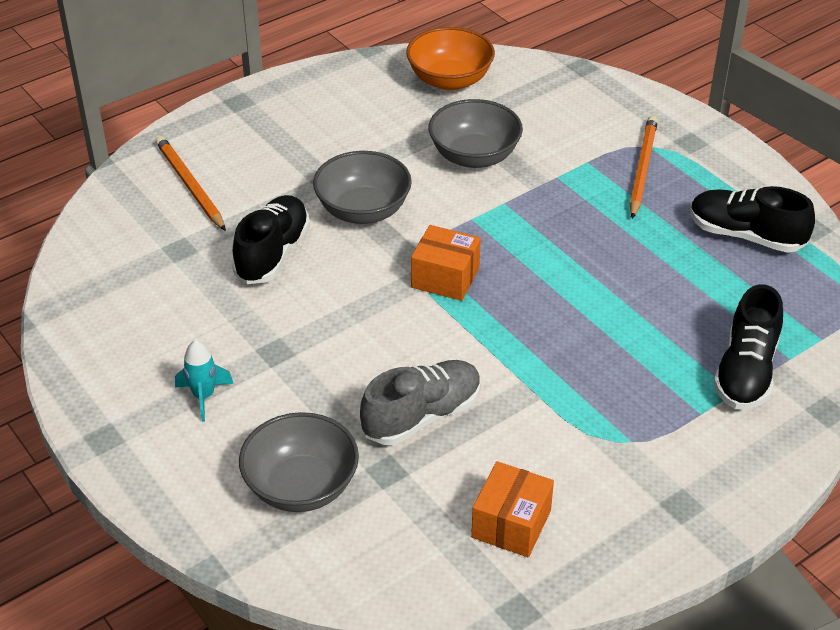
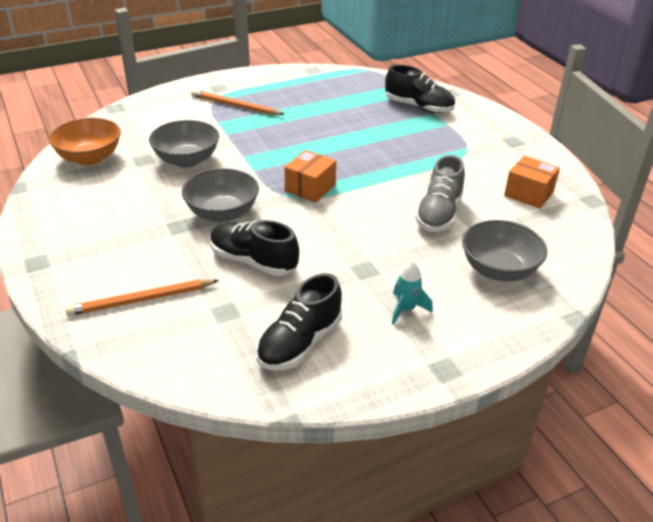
camera: 80 degrees left, 5 degrees down
grey shoe [360,360,481,445] -> grey shoe turned 135 degrees counterclockwise [415,155,465,232]
black shoe [690,186,815,253] -> black shoe moved to [256,273,342,370]

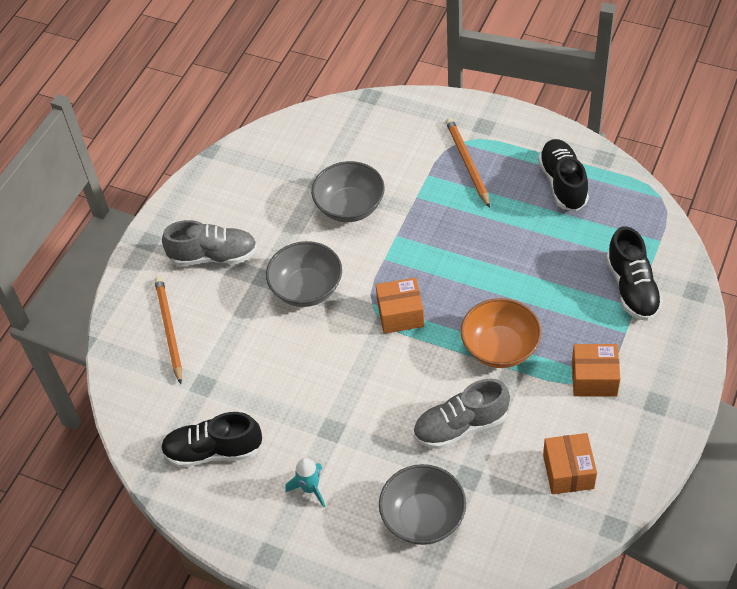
camera: 55 degrees right, 15 degrees up
orange bowl [49,118,121,165] -> orange bowl moved to [461,298,541,368]
orange pencil [65,279,219,316] -> orange pencil turned 45 degrees clockwise [154,276,182,384]
black shoe [210,220,299,276] -> black shoe moved to [538,139,589,211]
none -> grey shoe [162,220,257,266]
none -> orange box [572,344,620,397]

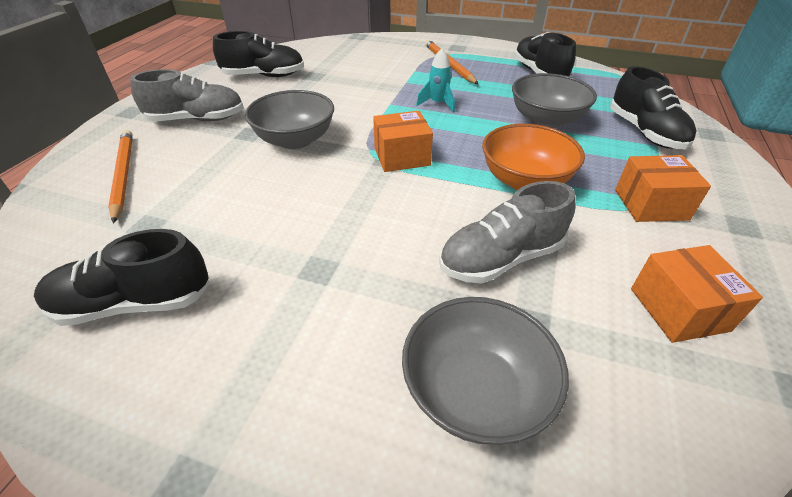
camera: 10 degrees left, 10 degrees down
turquoise rocket [285,458,325,508] -> turquoise rocket moved to [416,48,455,113]
grey bowl [311,161,385,222] -> grey bowl moved to [512,73,597,128]
none -> black shoe [213,31,304,77]

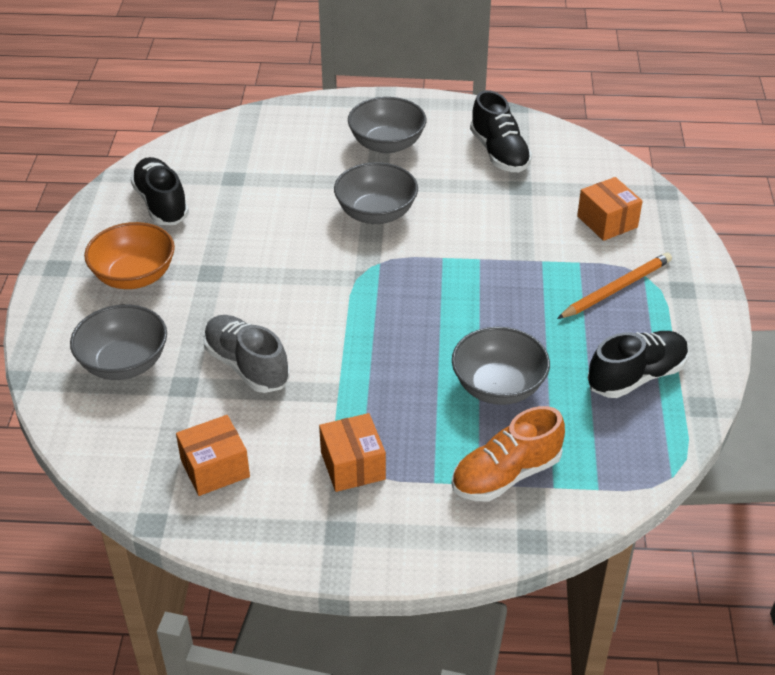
camera: 75 degrees right, 0 degrees up
orange pencil [108,130,133,224] -> none
grey shoe [130,69,244,121] -> grey bowl [348,97,426,154]
orange box [373,111,433,172] -> orange box moved to [577,177,643,241]
turquoise rocket [416,48,455,113] -> none
orange bowl [482,124,585,190] -> orange bowl moved to [84,222,175,289]
black shoe [610,66,697,150] -> orange shoe [452,406,565,501]

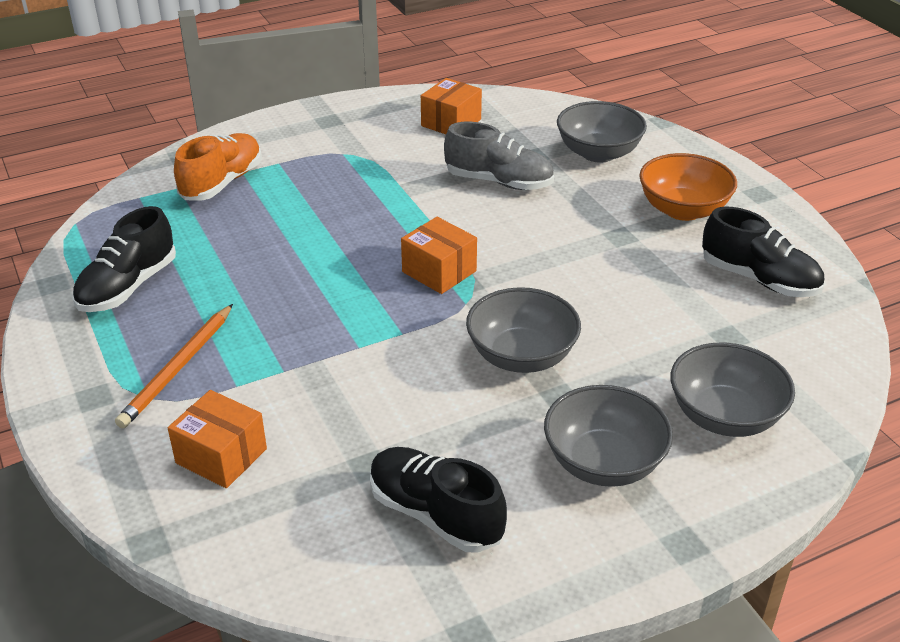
camera: 150 degrees right, 5 degrees down
orange box [319,413,386,492] -> orange box moved to [401,217,477,294]
grey bowl [452,327,550,405] -> grey bowl moved to [671,342,795,437]

